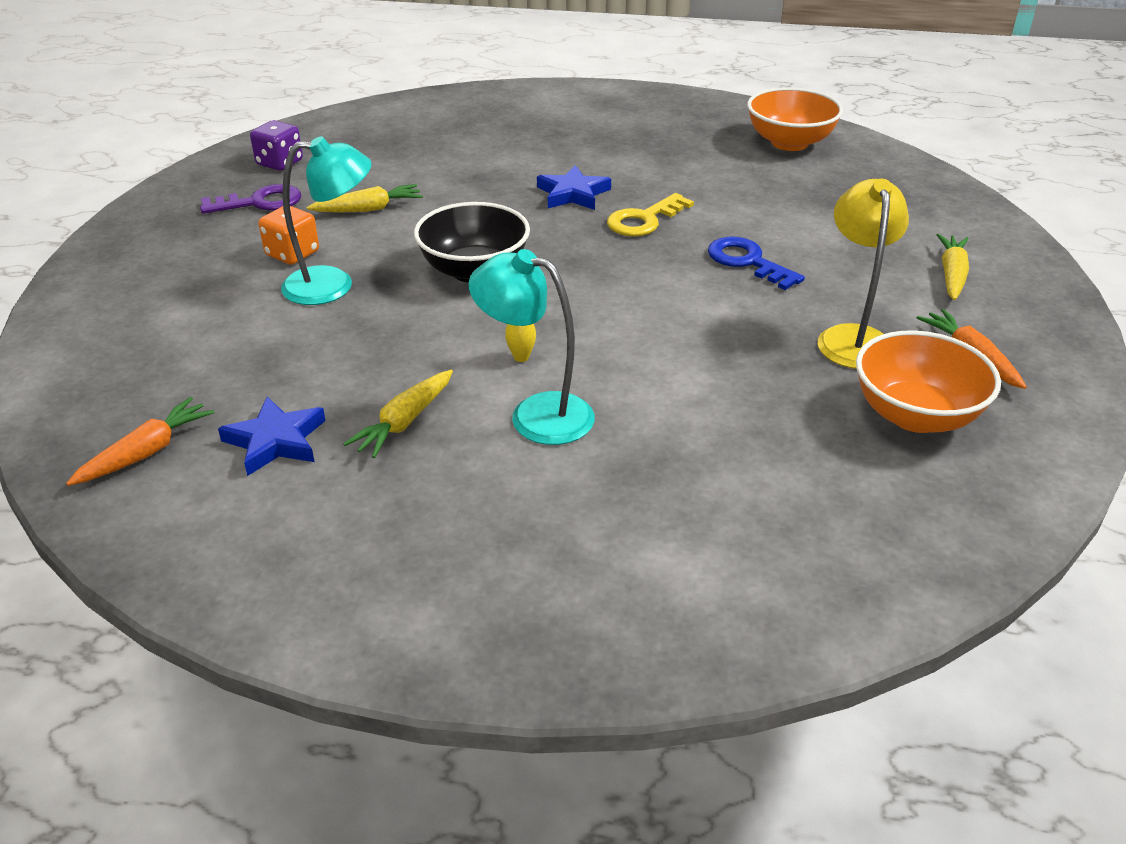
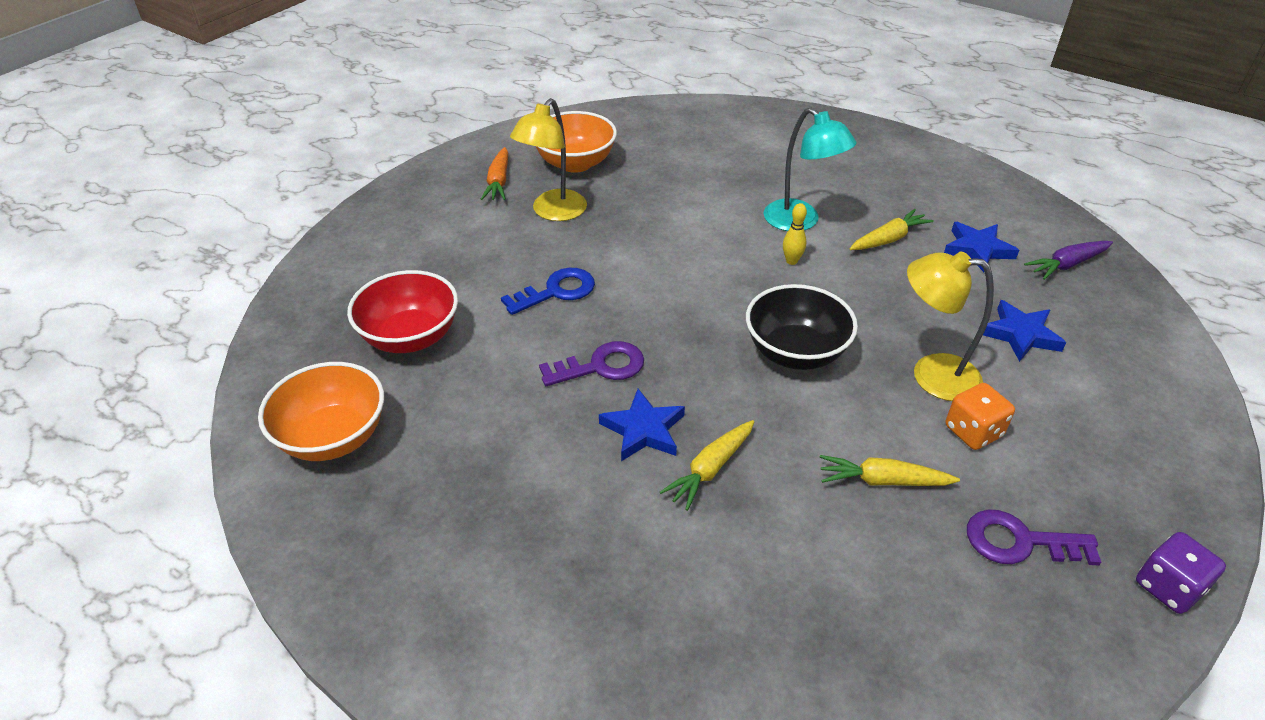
camera: 155 degrees left, 5 degrees up
orange carrot [66,397,215,486] -> purple carrot [1024,241,1113,280]
purple dice [250,120,303,171] -> purple dice moved to [1136,532,1226,614]
turquoise lamp [281,136,372,305] -> yellow lamp [907,252,994,401]
yellow key [607,193,694,236] -> purple key [539,341,644,386]
blue key [708,237,805,290] -> blue key turned 105 degrees counterclockwise [501,268,595,315]
yellow carrot [937,234,969,300] -> yellow carrot moved to [660,420,754,511]
none -> red bowl [347,270,458,353]
none -> blue star [983,300,1066,362]

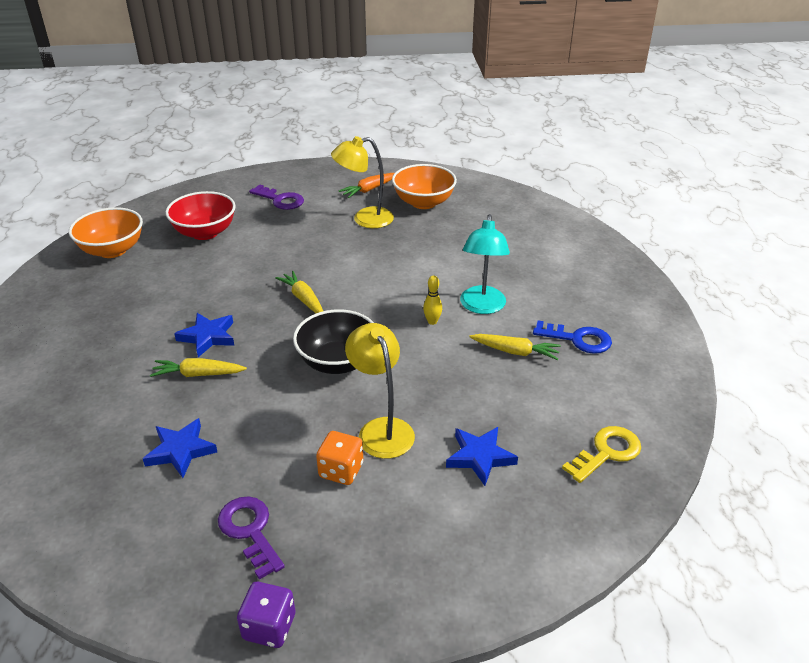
camera: 50 degrees right, 5 degrees down
blue key [501,268,595,315] -> blue key moved to [533,320,612,354]
purple key [539,341,644,386] -> purple key moved to [249,184,304,210]
yellow carrot [820,455,960,486] -> yellow carrot moved to [275,271,323,313]
blue star [944,222,1019,272] -> blue star moved to [143,418,217,478]
purple carrot [1024,241,1113,280] -> yellow key [562,426,641,483]

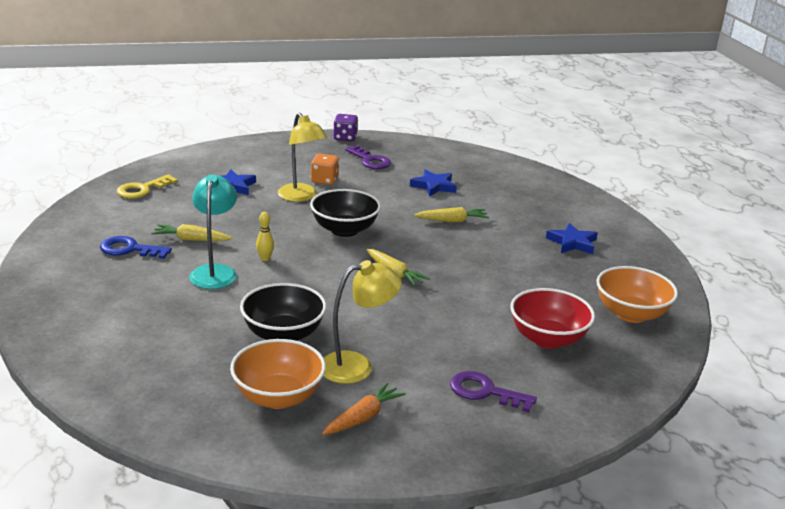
camera: 170 degrees right, 10 degrees down
blue star [174,313,234,357] -> blue star moved to [546,223,598,254]
none -> black bowl [240,283,326,341]

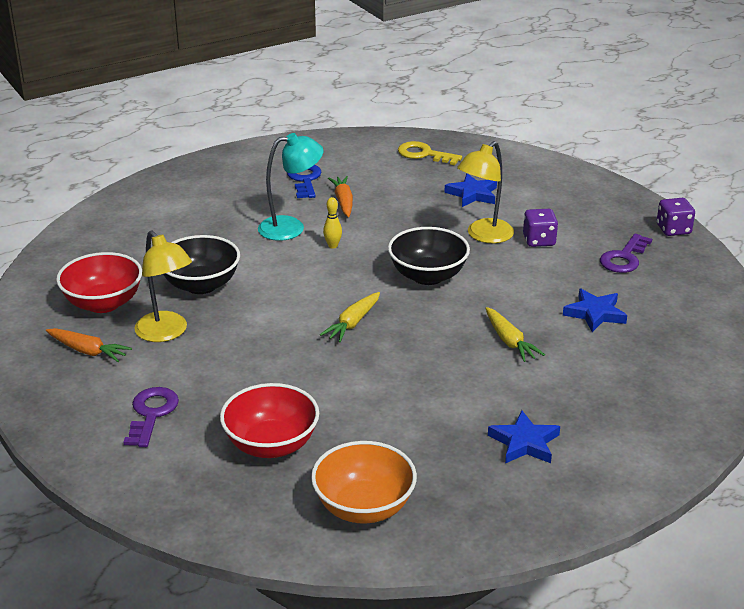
camera: 75 degrees right, 5 degrees up
yellow carrot [152,224,232,241] -> orange carrot [328,176,353,217]
orange bowl [230,339,326,409] -> red bowl [56,252,142,313]
orange dice [311,154,339,185] -> purple dice [523,209,558,247]

